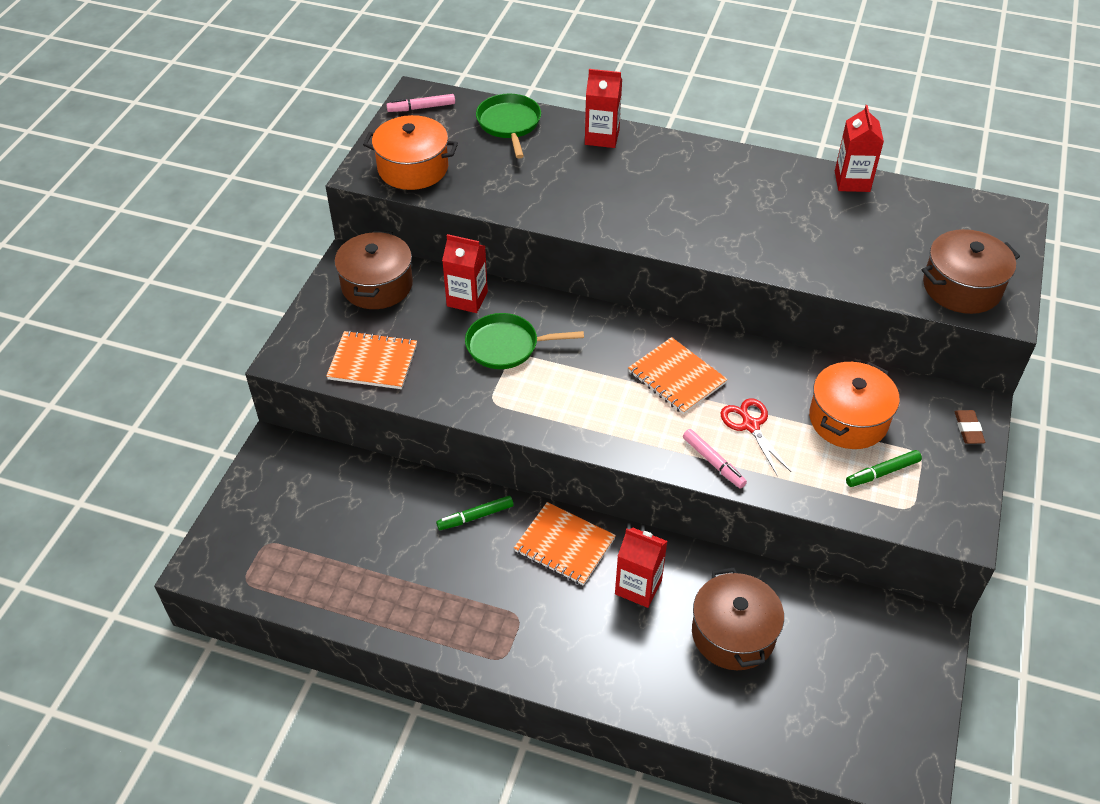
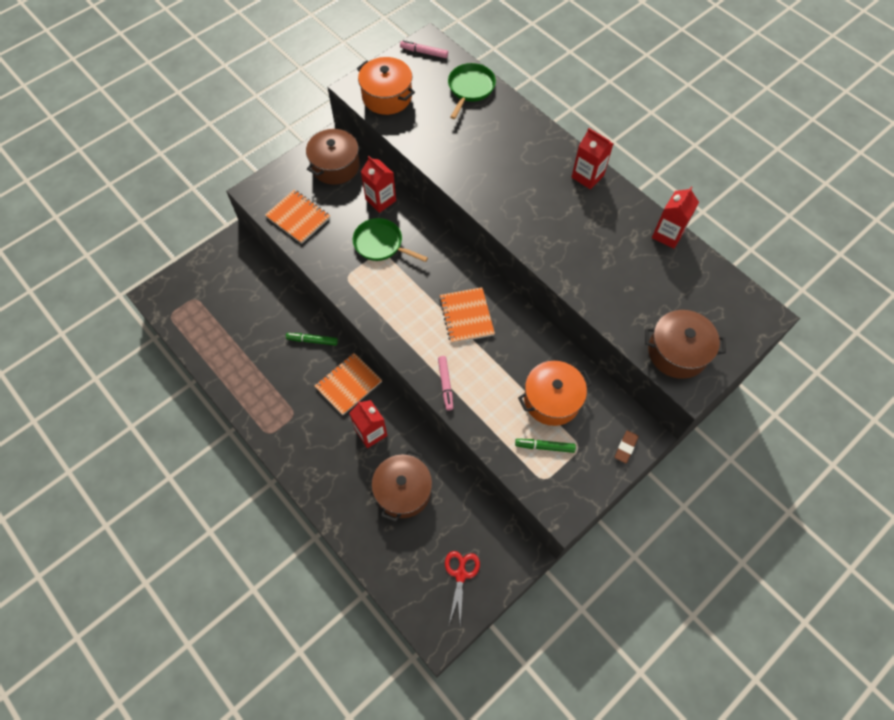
camera: 30 degrees right, 15 degrees up
orange notebook [514,502,616,586] -> orange notebook turned 75 degrees clockwise [315,353,382,415]
red carton [585,69,622,148] -> red carton moved to [572,128,613,190]
red scissors [721,398,791,476] -> red scissors moved to [445,551,480,625]

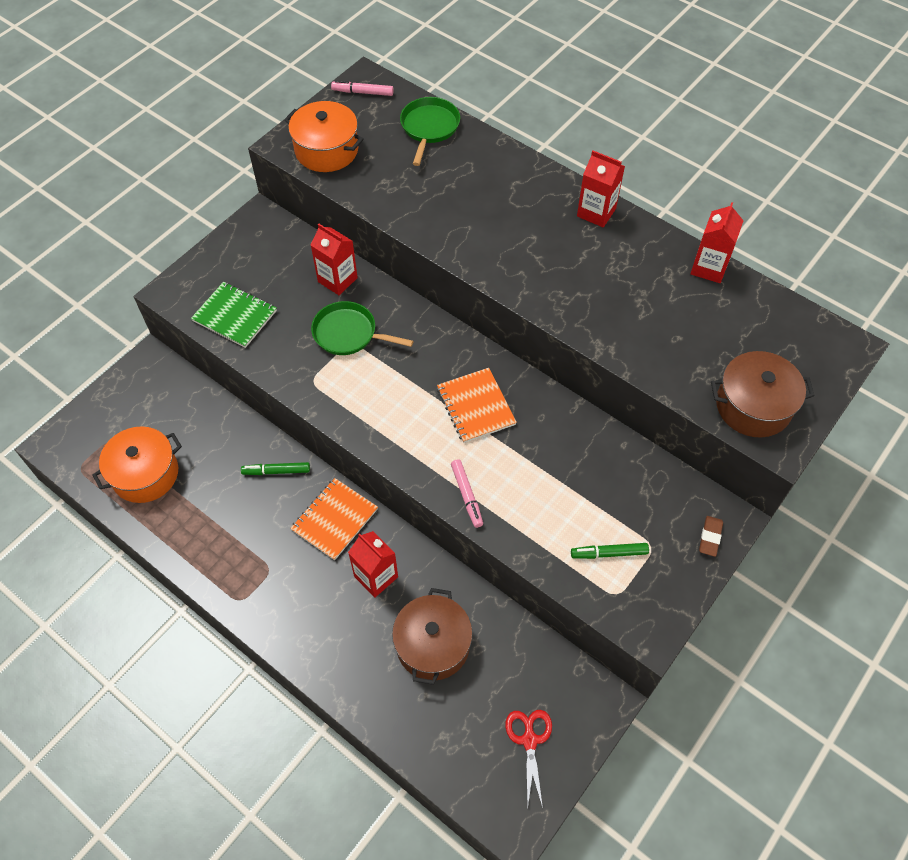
camera: 10 degrees left, 5 degrees down
orange notebook [265,190,330,244] -> green notebook [191,282,277,348]
brown pot [306,129,360,185] -> none
orange pot [518,361,592,426] -> orange pot moved to [92,426,182,503]

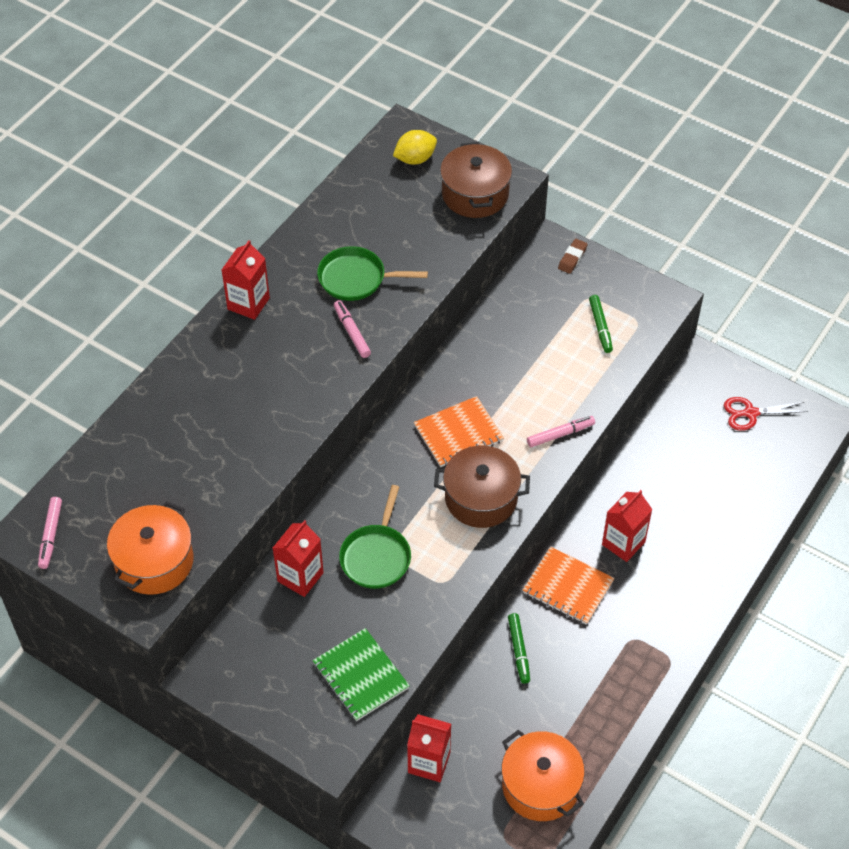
camera: 95 degrees left, 5 degrees down
green notebook [191,282,277,348] -> green notebook turned 60 degrees counterclockwise [313,628,410,721]
brown pot [392,588,473,685] -> brown pot moved to [434,446,530,528]
green pan [400,97,460,166] -> green pan moved to [317,246,428,301]
red carton [690,202,744,283] -> red carton moved to [407,714,451,782]
brown eraser [699,516,723,557] -> brown eraser turned 75 degrees counterclockwise [558,239,587,274]
none -> pink marker [334,300,371,358]
none -> yellow lemon [393,130,437,164]

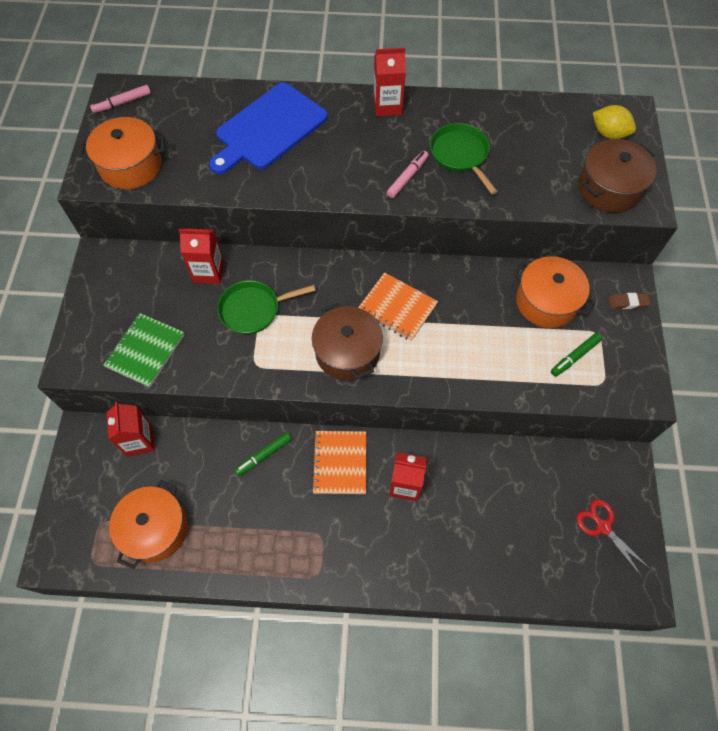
camera: 60 degrees right, 10 degrees up
pink marker [527,416,595,447] -> none
none -> blue cutting board [209,83,328,174]
none -> orange pot [513,256,595,328]

